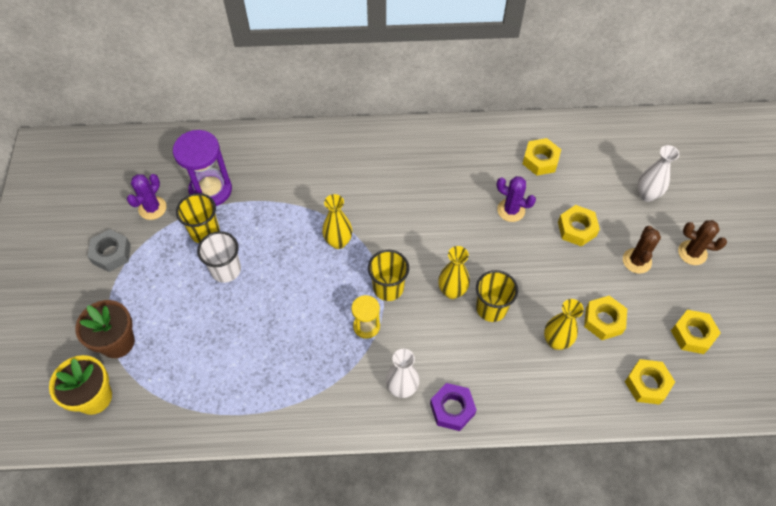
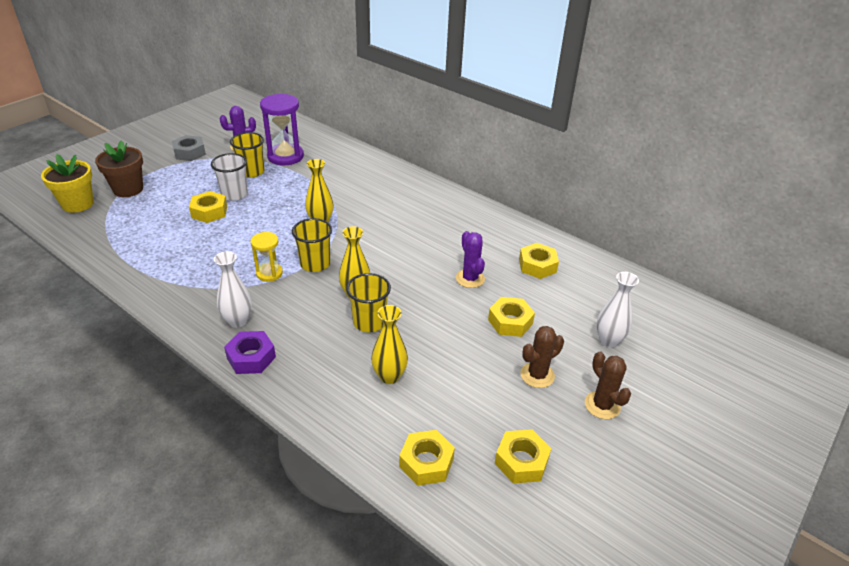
camera: 40 degrees right, 20 degrees down
yellow nut [584,296,627,340] -> yellow nut moved to [189,191,227,223]

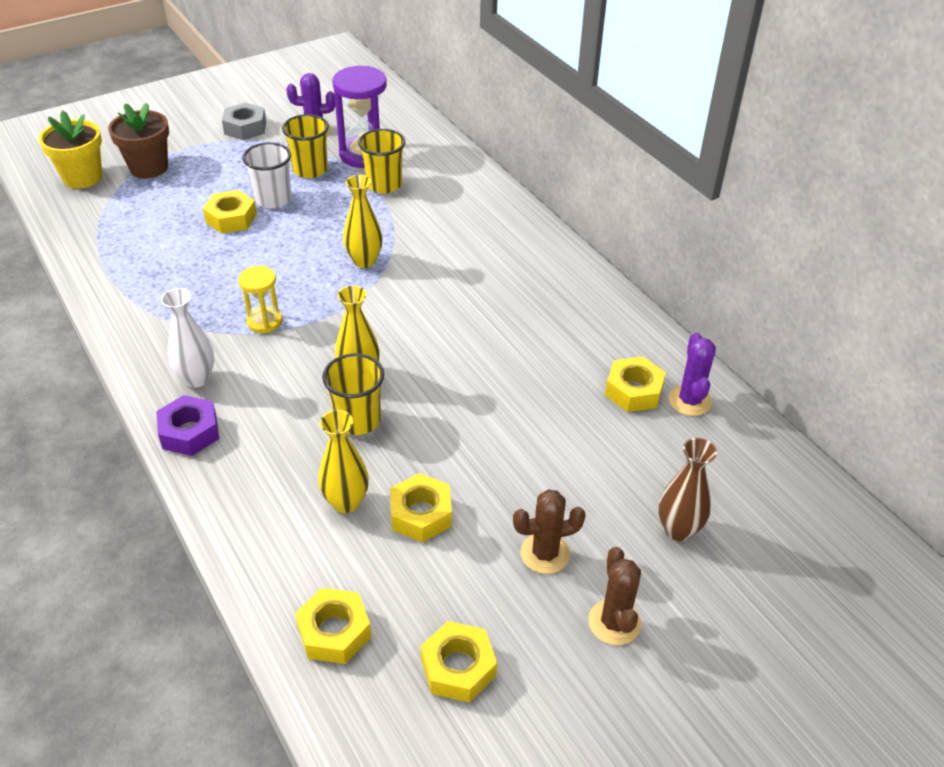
camera: 20 degrees right, 5 degrees up
yellow cup [292,218,332,272] -> yellow cup moved to [358,129,405,193]
purple cactus [456,231,485,288] -> purple cactus moved to [669,332,716,416]
yellow nut [488,297,535,337] -> yellow nut moved to [390,473,452,542]
white vase [596,272,639,347] -> brown vase [658,438,717,541]

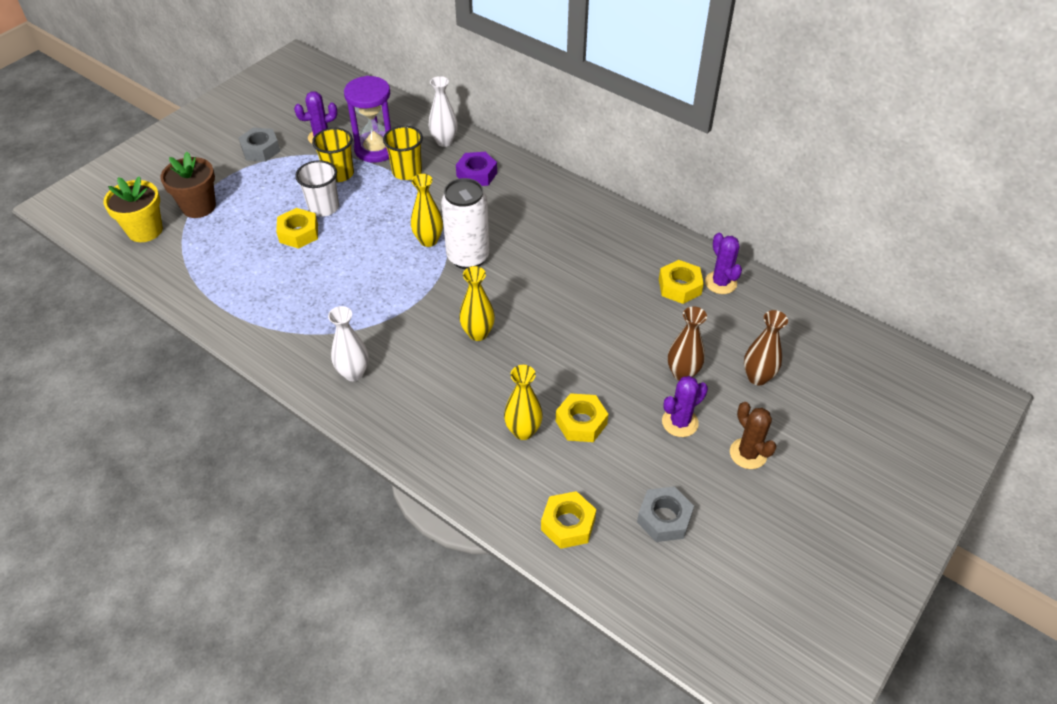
camera: 20 degrees left, 5 degrees up
purple nut [156,395,219,456] -> purple nut moved to [456,152,497,186]
yellow hourglass [238,266,283,333] -> none
yellow cup [322,353,384,435] -> none
yellow nut [421,621,497,703] -> grey nut [637,486,694,542]
brown cactus [513,489,586,574] -> purple cactus [662,376,708,437]
none -> white vase [429,76,458,147]
none -> white can [441,178,490,269]
none -> brown vase [668,306,707,381]

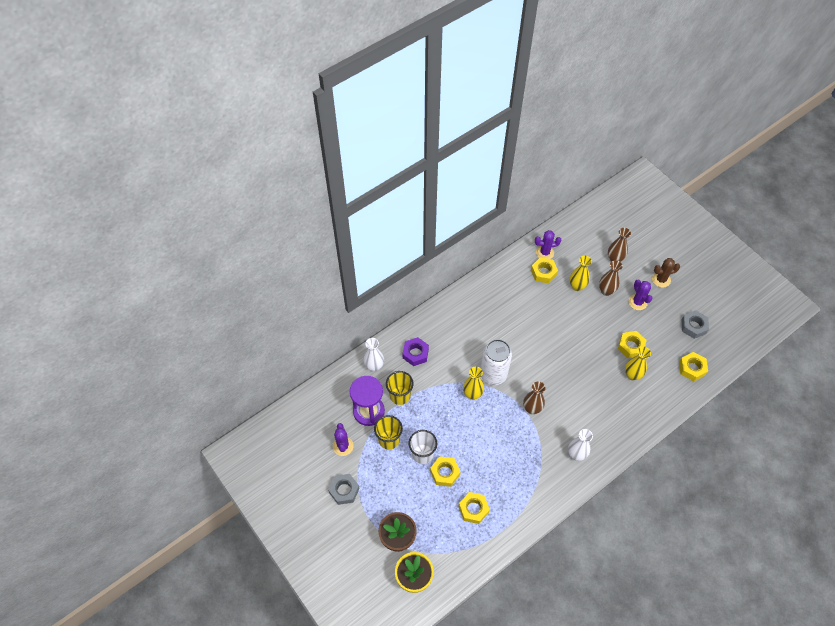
camera: 75 degrees left, 10 degrees up
yellow vase [459,266,495,341] -> yellow vase moved to [570,256,592,291]
none -> yellow nut [459,492,490,524]
none -> brown vase [523,381,546,414]

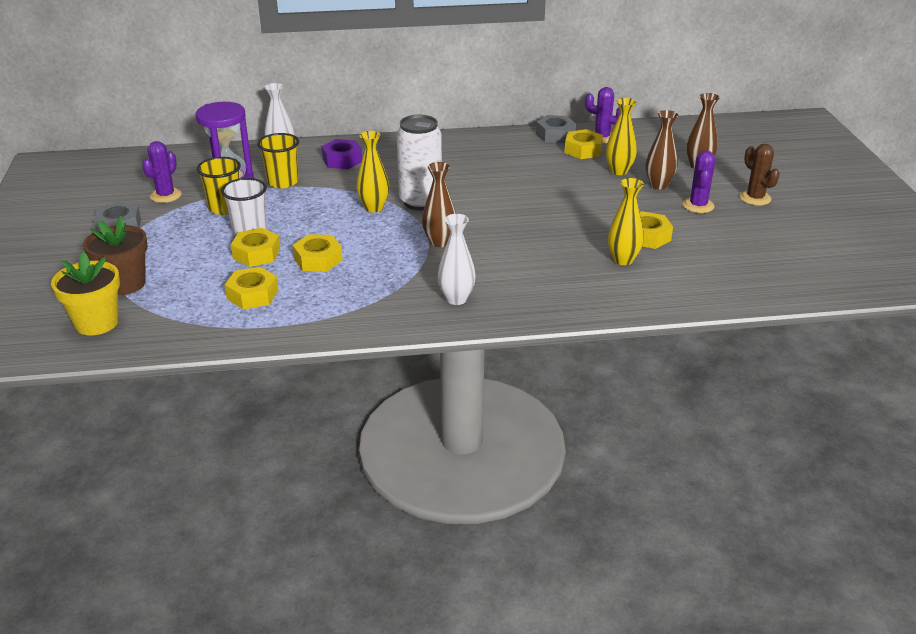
camera: 30 degrees right, 25 degrees down
brown cactus [652,258,680,288] -> brown cactus turned 45 degrees clockwise [740,144,780,206]
yellow nut [679,352,708,381] -> yellow nut moved to [293,234,342,272]
grey nut [682,310,709,339] -> grey nut moved to [536,115,576,143]

